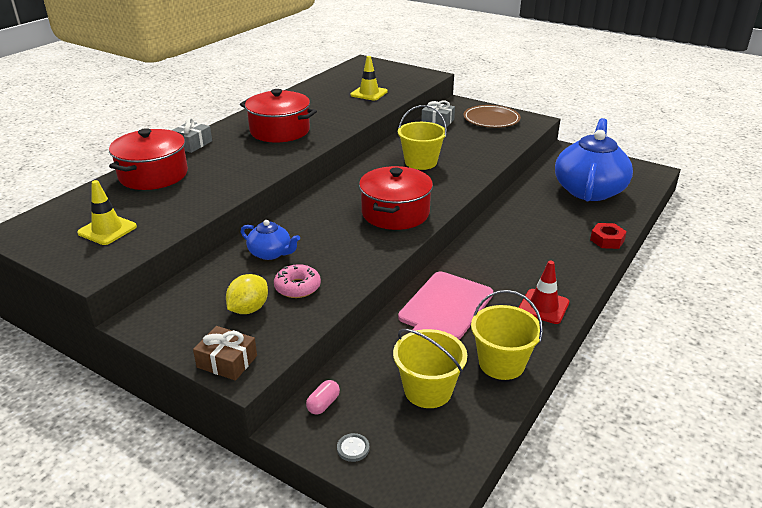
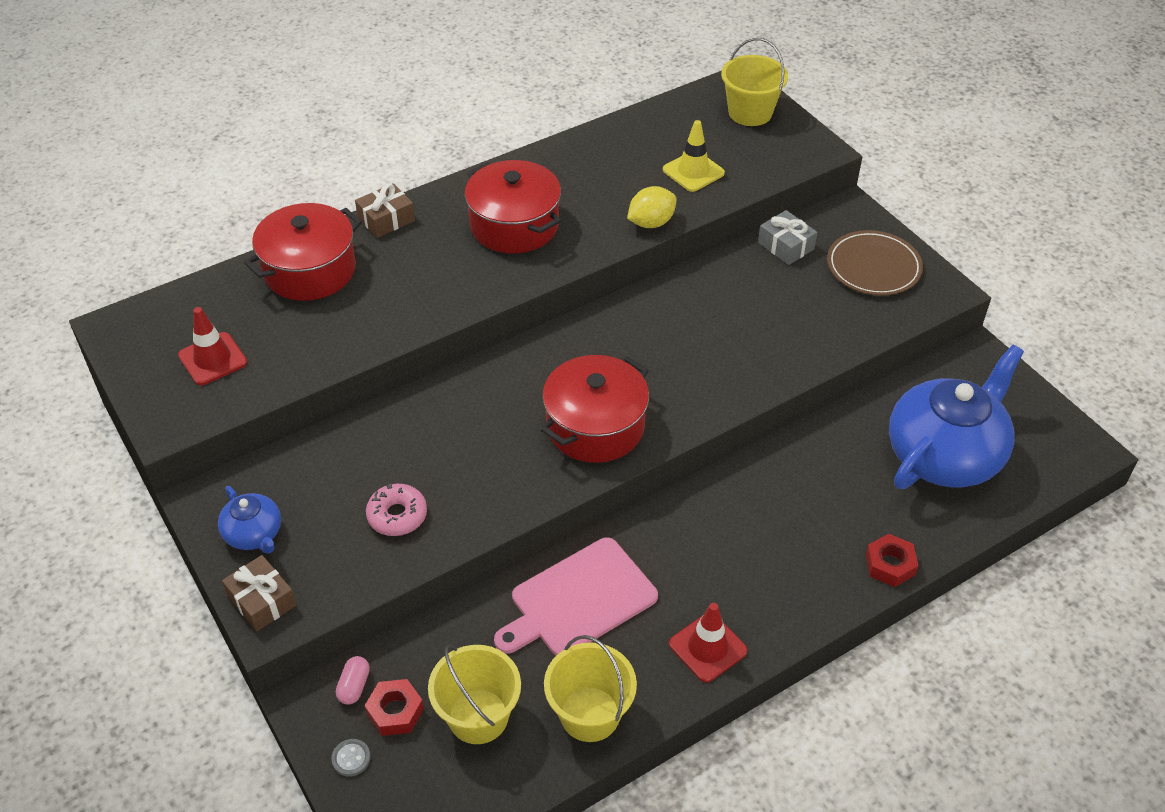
camera: 25 degrees right, 15 degrees up
yellow traffic cone [77,180,137,245] -> red traffic cone [178,307,247,385]
grey gift [172,118,212,153] -> brown gift [355,183,415,238]
yellow lemon [226,274,268,314] -> yellow lemon moved to [627,186,677,228]
blue teapot [241,220,300,260] -> blue teapot moved to [218,486,281,554]
pink capsule [306,380,340,415] -> pink capsule turned 45 degrees counterclockwise [336,656,370,705]
yellow bucket [398,105,447,170] -> yellow bucket moved to [721,38,788,126]
none -> red nut [365,679,424,736]

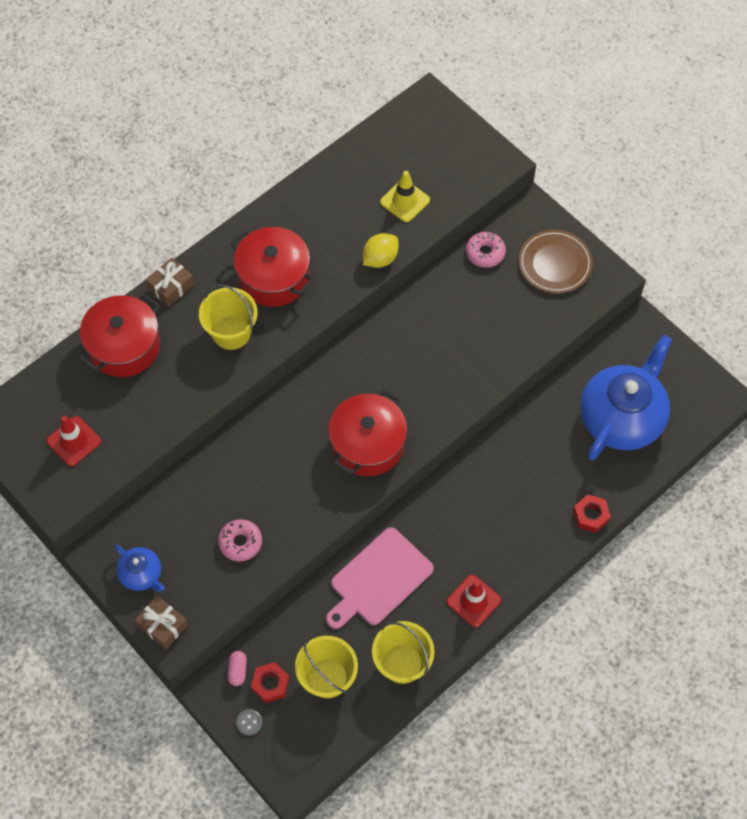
camera: 10 degrees left, 15 degrees up
yellow bucket [721,38,788,126] -> yellow bucket moved to [199,284,258,350]
grey gift [758,210,817,265] -> pink donut [466,232,506,268]

